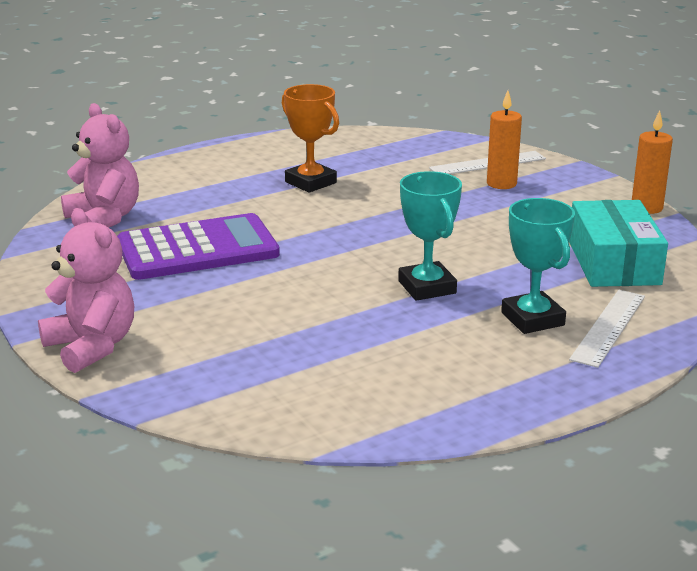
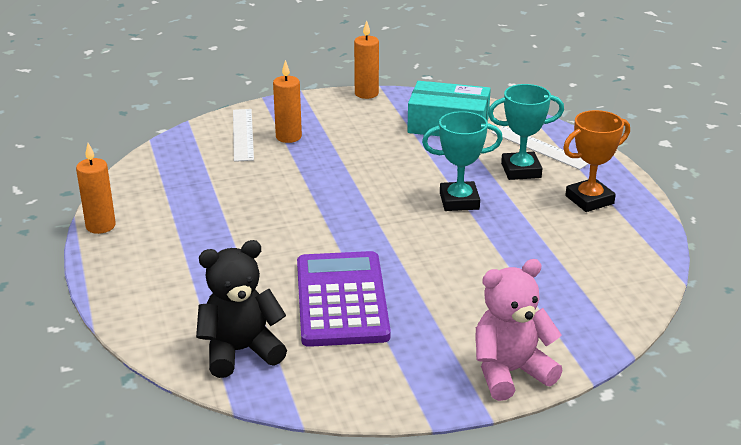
camera: 75 degrees left, 5 degrees up
pink teddy bear [61,103,139,228] -> black teddy bear [196,240,287,378]
orange trophy [282,84,339,193] -> orange trophy moved to [563,110,630,212]
none -> orange candle [76,143,116,234]

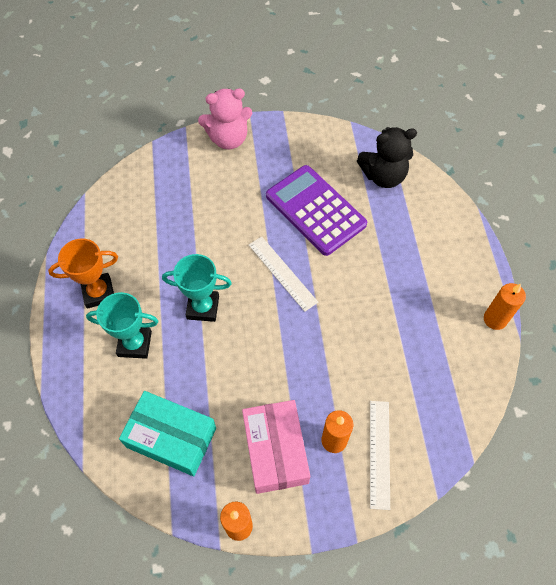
camera: 170 degrees left, 30 degrees up
purple calculator [297,251,391,347] -> purple calculator turned 135 degrees clockwise [266,165,367,256]
white ruler [491,126,588,170] -> white ruler moved to [249,236,318,312]
none -> pink box [242,400,310,494]

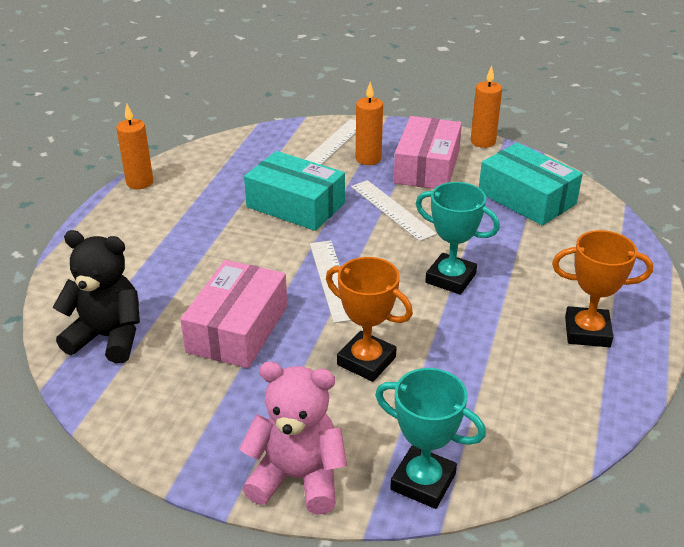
camera: 155 degrees left, 25 degrees down
turquoise trophy [86,292,158,359] -> turquoise trophy moved to [375,368,486,509]
purple calculator [266,165,367,256] -> pink box [180,260,287,368]
none -> turquoise box [244,151,345,231]
none -> orange trophy [326,257,413,382]
none -> white ruler [351,180,437,242]

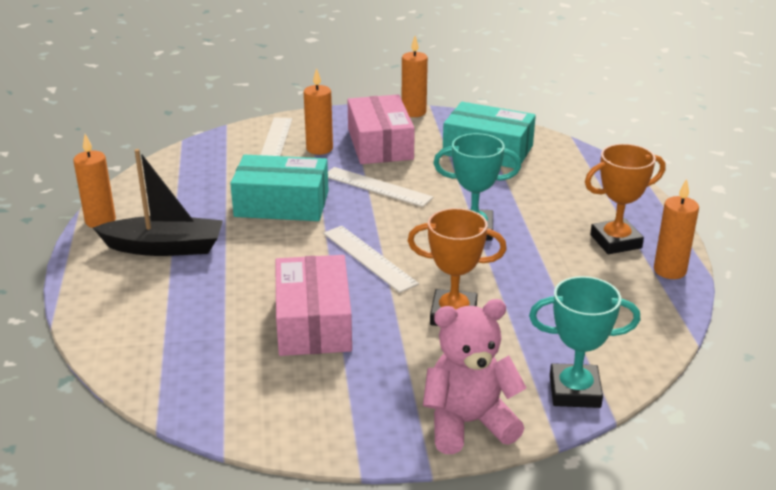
camera: 25 degrees left, 5 degrees down
black teddy bear [53,230,140,363] -> none
none -> black boat [93,149,223,256]
none -> orange candle [654,179,699,279]

